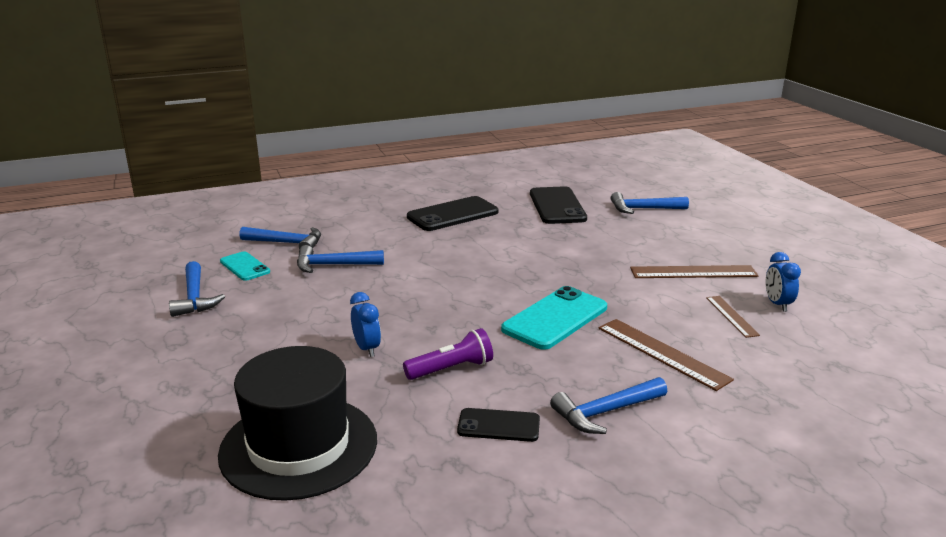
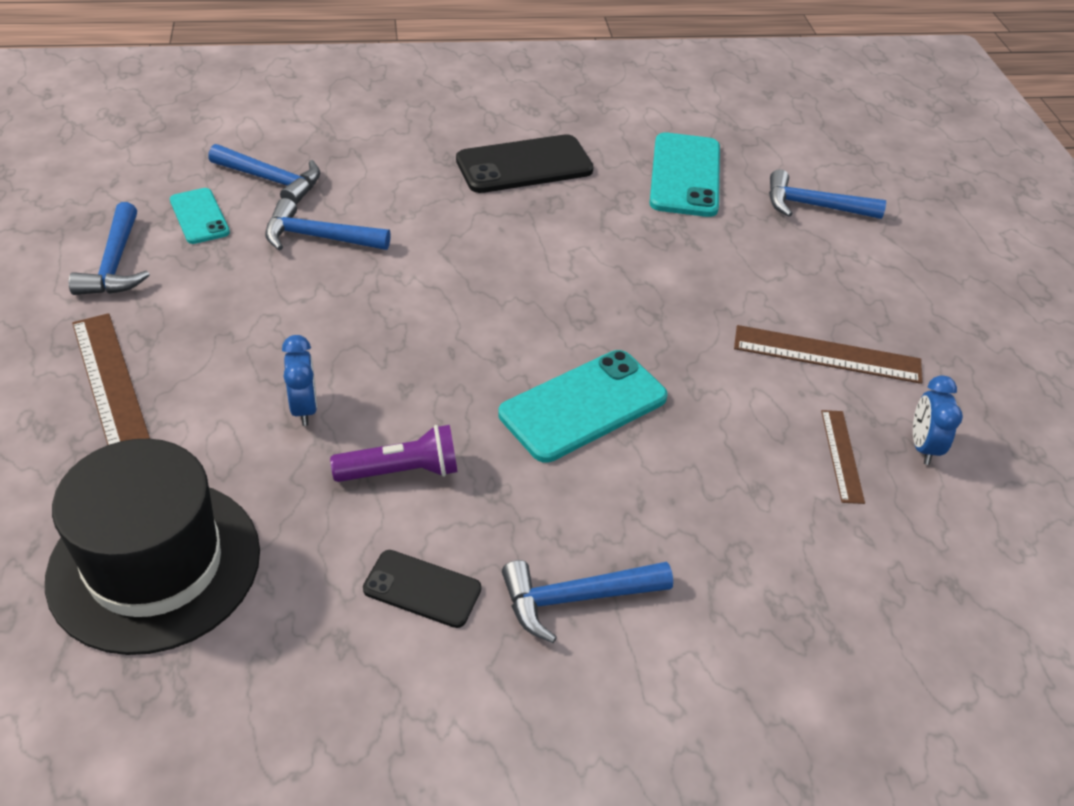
camera: 10 degrees right, 20 degrees up
black phone [530,186,587,224] -> turquoise phone [650,132,720,217]
brown ruler [599,319,734,391] -> brown ruler moved to [72,313,150,445]

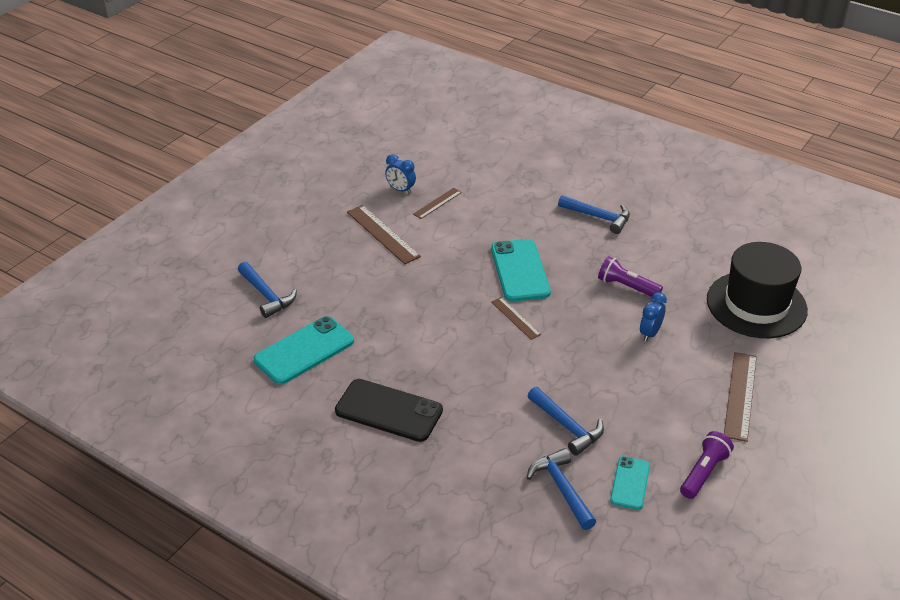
camera: 135 degrees left, 5 degrees down
blue hammer [69,202,150,295] -> purple flashlight [680,431,734,499]
black phone [363,550,481,628] -> none
turquoise phone [498,350,668,463] -> turquoise phone turned 75 degrees clockwise [491,239,551,302]
blue clock [913,375,963,465] -> blue clock turned 75 degrees clockwise [385,154,416,194]
none -> brown ruler [491,297,541,340]

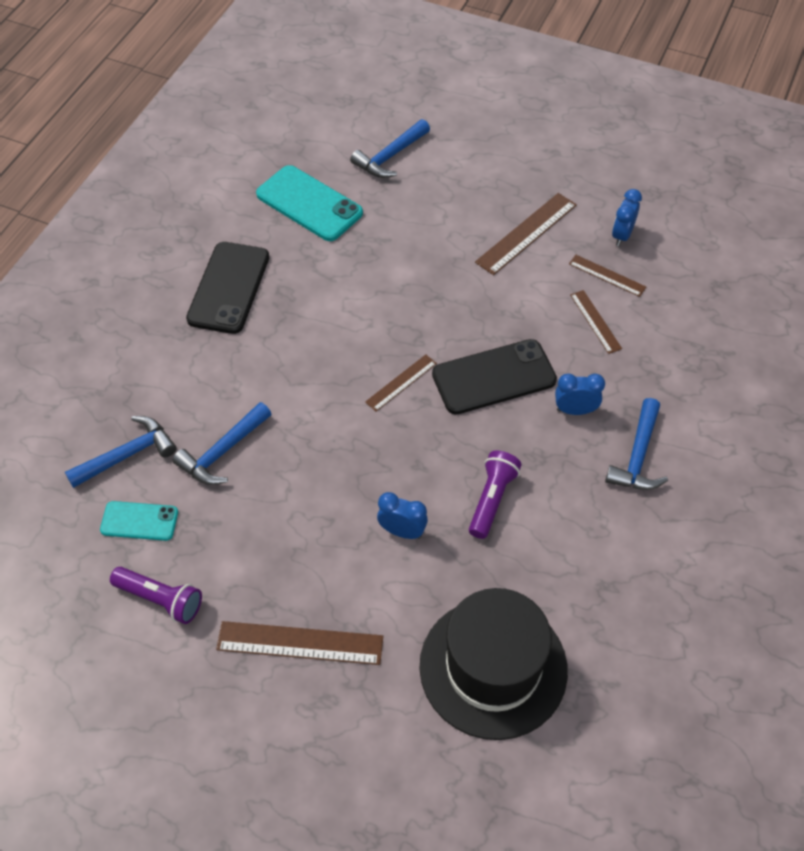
camera: 80 degrees right, 15 degrees up
turquoise phone [491,239,551,302] -> black phone [432,339,557,415]
none -> blue clock [555,374,605,415]
none -> brown ruler [570,290,622,354]

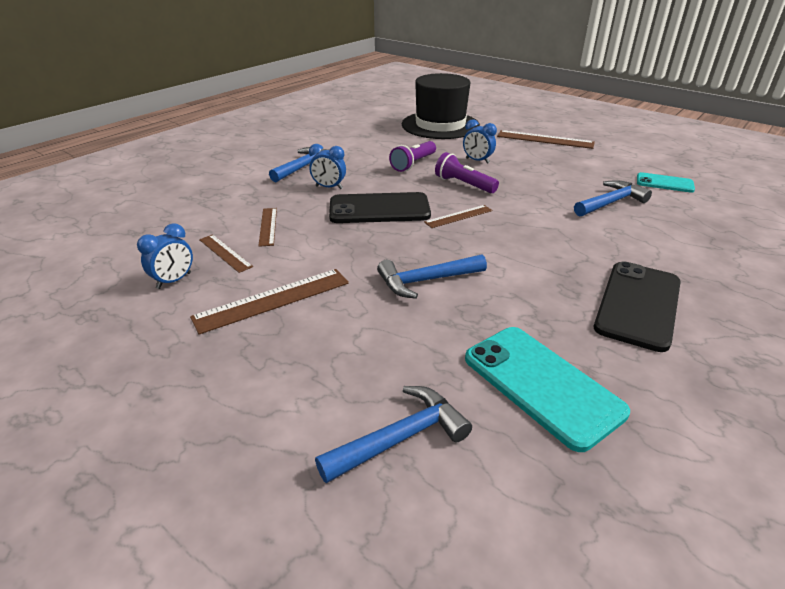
camera: 165 degrees left, 20 degrees down
blue hammer [65,416,177,488] -> blue hammer moved to [377,254,487,299]
purple flashlight [110,567,202,624] -> purple flashlight moved to [435,152,499,193]

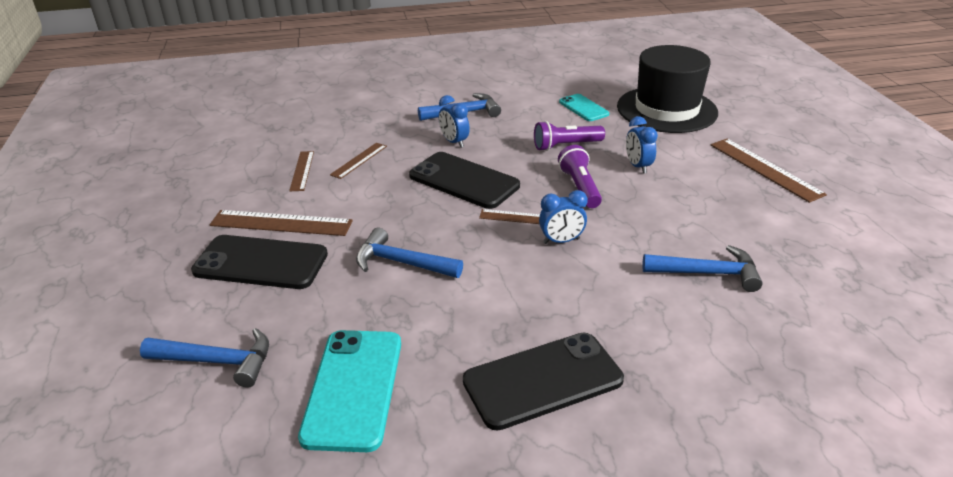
camera: 40 degrees right, 0 degrees up
blue clock [137,223,193,289] -> blue clock moved to [539,190,588,244]
turquoise phone [637,172,695,193] -> turquoise phone moved to [559,94,609,121]
none -> black phone [191,235,328,289]

